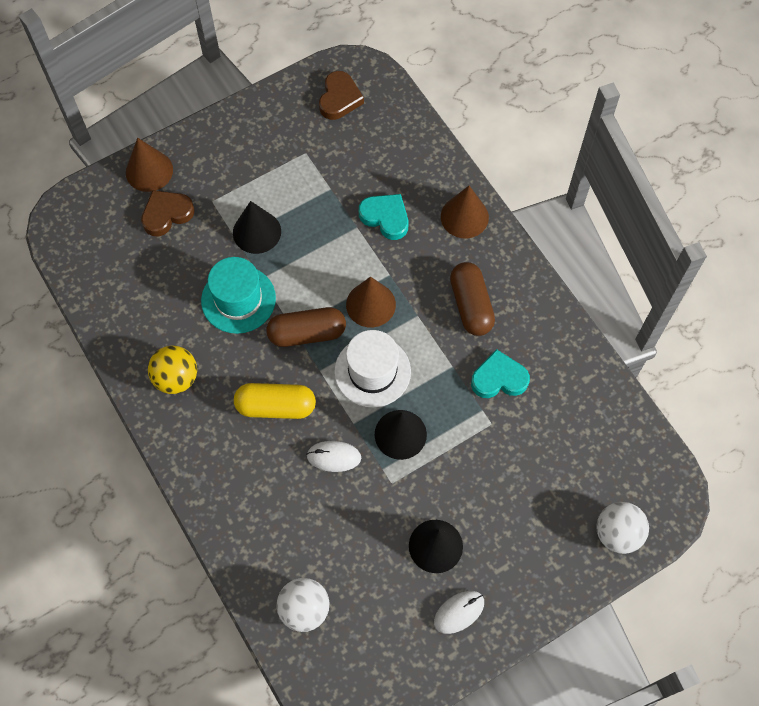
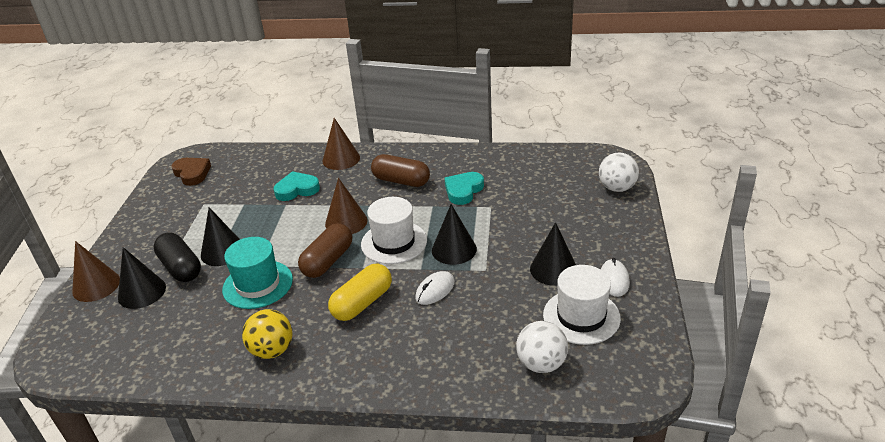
camera: 50 degrees left, 30 degrees down
brown heart [141,190,195,236] -> black cone [118,247,166,309]
none -> black capsule [154,233,201,282]
none -> white hat [543,265,621,345]

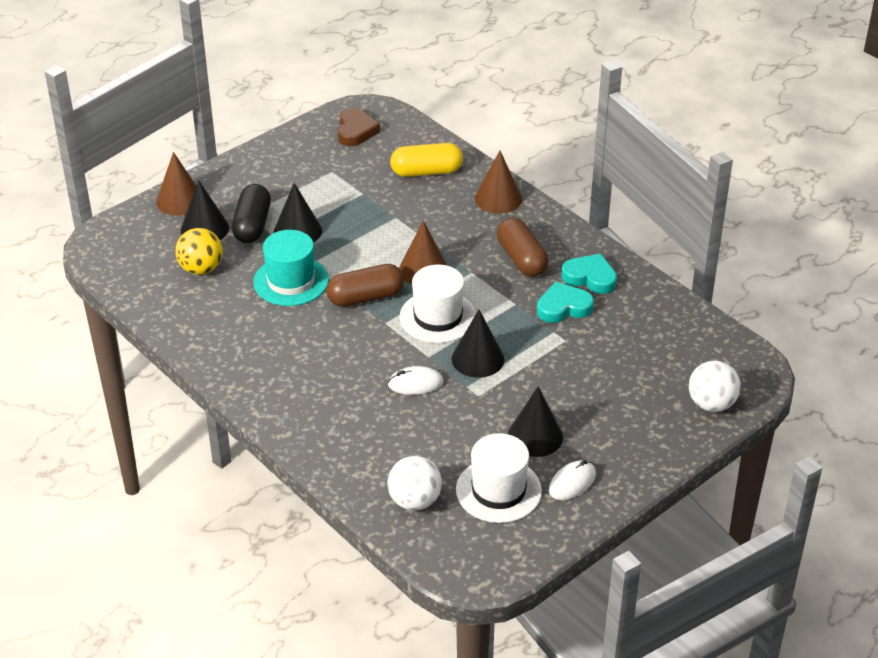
camera: 40 degrees right, 5 degrees up
yellow ball [242,309,292,359] -> yellow ball moved to [175,228,223,275]
turquoise heart [273,171,320,201] -> turquoise heart moved to [561,254,617,294]
yellow capsule [328,264,392,321] -> yellow capsule moved to [390,143,463,177]

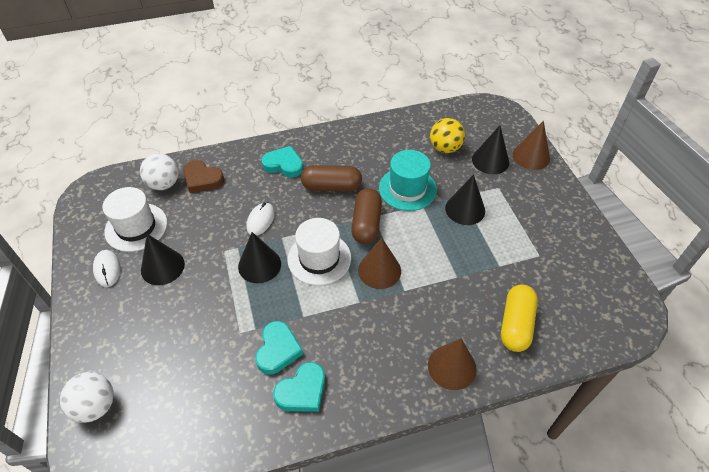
camera: 115 degrees right, 10 degrees up
black capsule [232,184,271,243] -> none
brown heart [337,108,380,146] -> brown heart moved to [183,160,224,193]
brown capsule [497,217,549,277] -> brown capsule moved to [301,165,362,191]
none -> turquoise heart [261,146,303,178]

